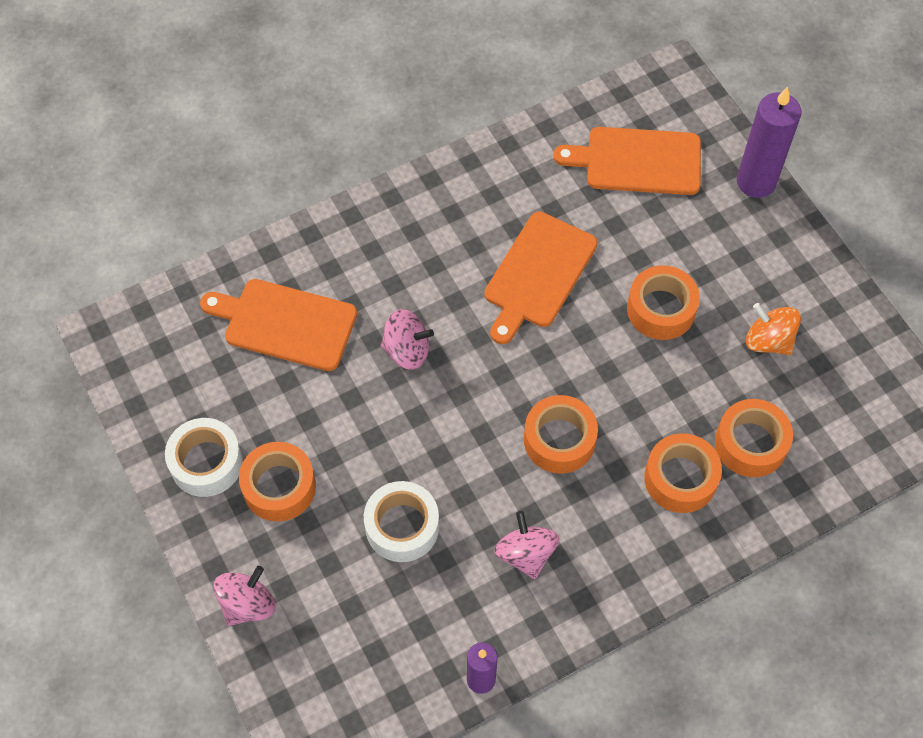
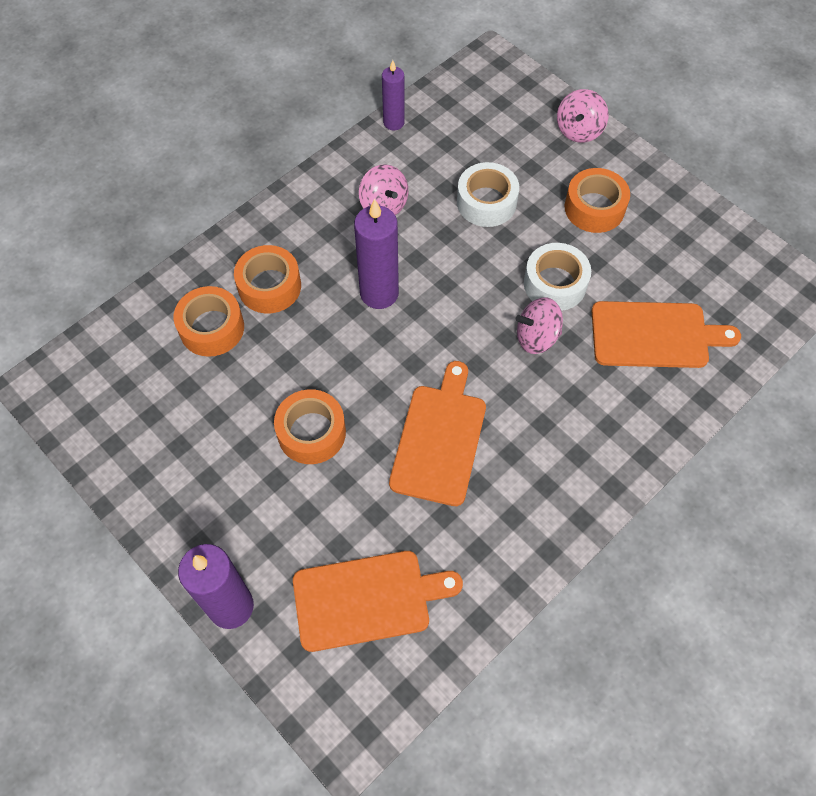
camera: 165 degrees right, 0 degrees up
white tape [165,418,243,497] -> white tape moved to [524,243,591,311]
orange tape [524,395,598,473] -> purple candle [354,199,399,309]
orange spinning top [746,303,801,355] -> none

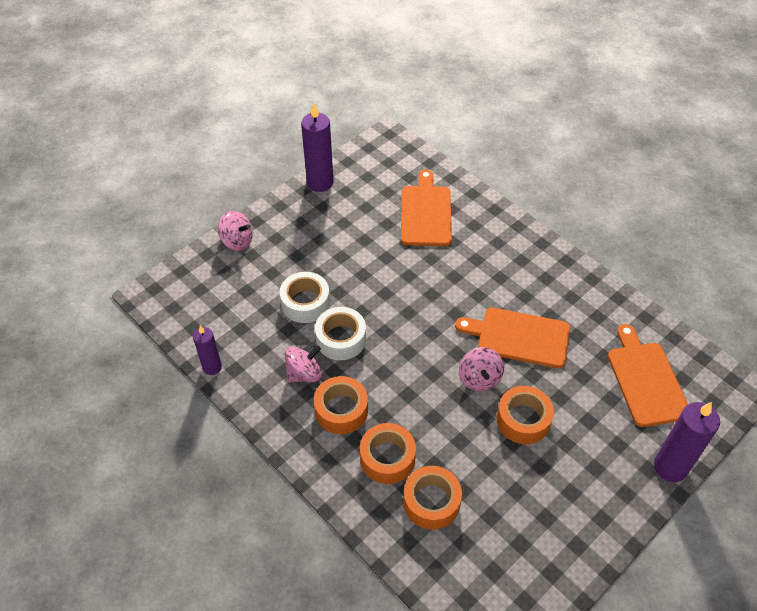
camera: 90 degrees left, 10 degrees down
purple candle [354,199,399,309] -> purple candle moved to [301,103,334,192]
pink spinning top [516,297,563,354] -> pink spinning top moved to [459,347,504,391]
white tape [524,243,591,311] -> white tape moved to [315,307,366,360]
orange tape [565,168,630,233] -> orange tape moved to [314,376,368,434]

